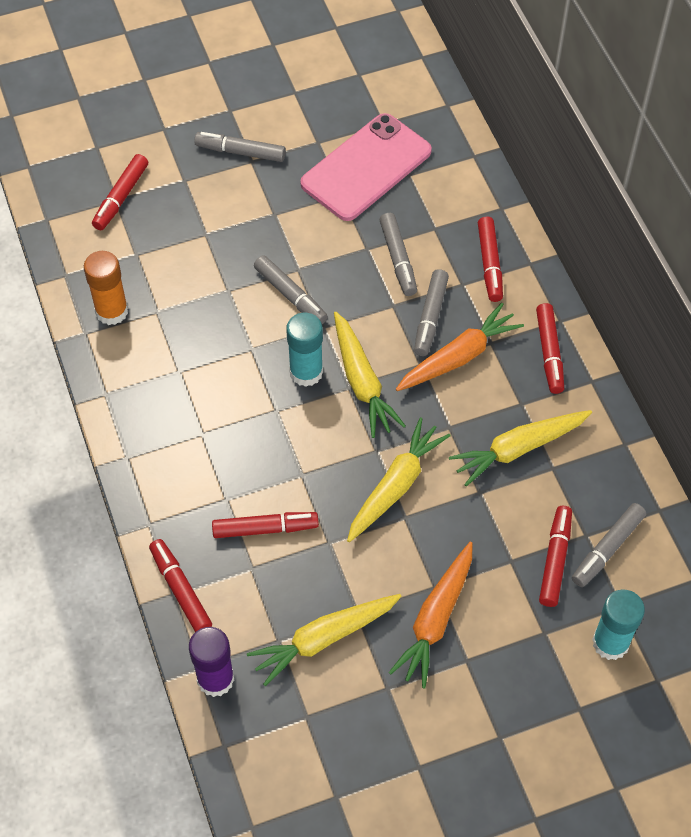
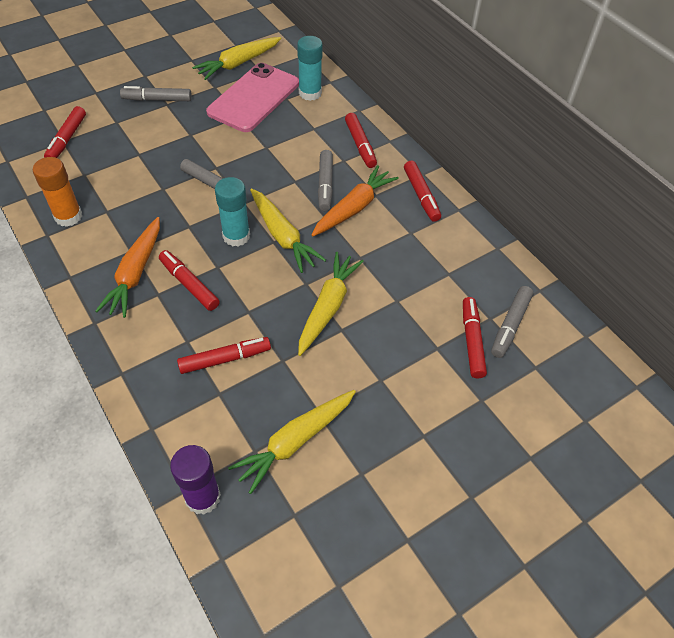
camera: 15 degrees left, 5 degrees down
red marker [149,539,212,632] -> red marker moved to [159,250,220,311]
grey marker [380,213,417,296] -> none
orange carrot [389,542,472,688] -> orange carrot moved to [95,217,160,318]
yellow carrot [449,410,592,486] -> yellow carrot moved to [192,37,281,80]
turquoise glue stick [592,589,645,660] -> turquoise glue stick moved to [297,36,323,101]

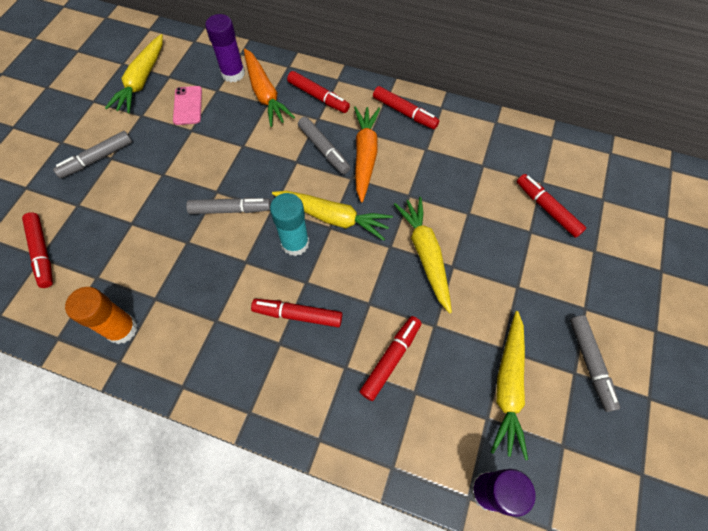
camera: 35 degrees left, 10 degrees up
orange carrot [95,217,160,318] -> orange carrot moved to [244,49,295,127]
pink phone [206,63,299,132] -> pink phone [173,86,202,125], size x0.47
turquoise glue stick [297,36,323,101] -> purple glue stick [205,14,245,82]
grey marker [491,286,533,358] -> grey marker moved to [570,315,620,412]

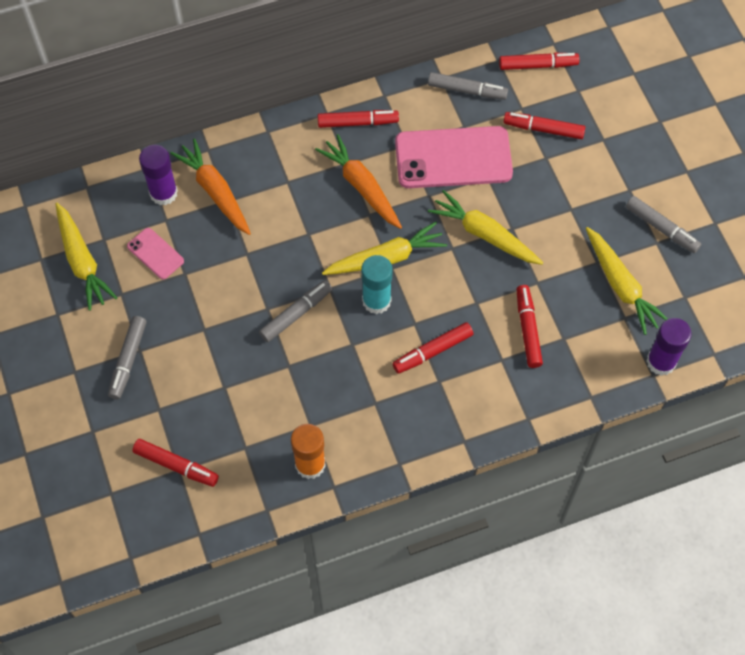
camera: 40 degrees left, 0 degrees up
orange carrot [244,49,295,127] -> orange carrot turned 150 degrees counterclockwise [170,138,251,235]
red marker [287,71,350,113] -> red marker moved to [499,53,579,70]
grey marker [298,117,351,174] -> grey marker moved to [428,72,508,100]
none -> pink phone [395,126,513,188]

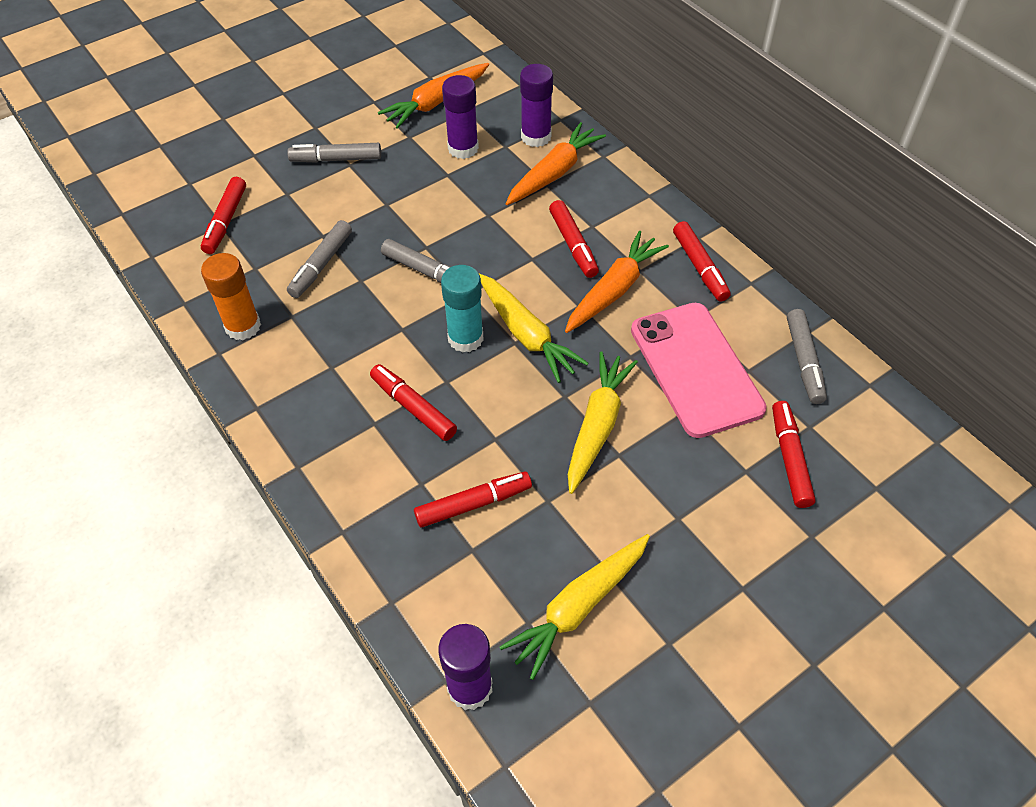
camera: 75 degrees right, 10 degrees down
yellow carrot [55,203,117,311] -> orange carrot [378,63,489,129]
pink phone [127,228,184,279] -> purple glue stick [442,75,479,159]
red marker [499,53,579,70] -> red marker moved to [549,200,599,278]
grey marker [626,196,701,253] -> grey marker moved to [287,220,352,298]

